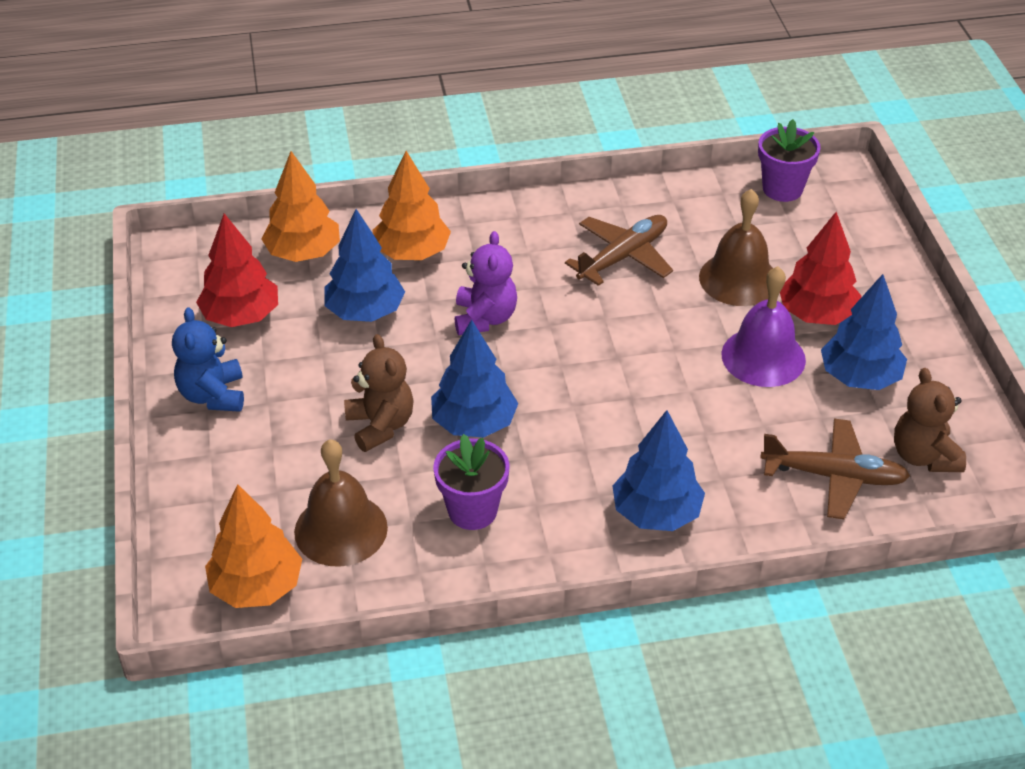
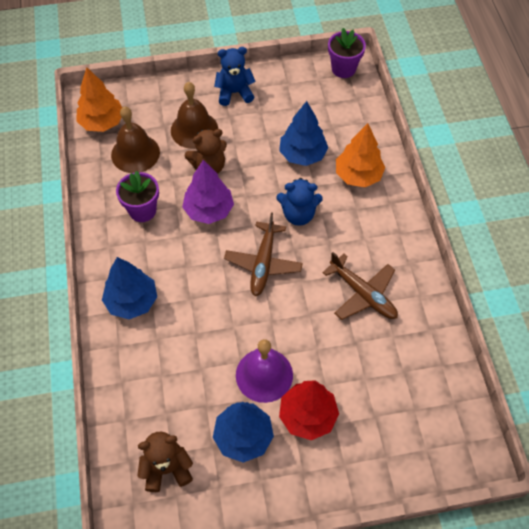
camera: 90 degrees right, 15 degrees up
red tree [196,213,278,327] -> none
orange tree [261,151,340,262] -> none
blue tree [431,320,518,438] -> purple tree [182,160,234,224]
purple teddy bear [455,231,517,335] -> blue teddy bear [277,178,323,226]
brown bell [699,189,773,306] -> brown bell moved to [171,82,218,149]
purple flower pot [758,119,821,202] -> purple flower pot moved to [328,28,366,78]
brown plane [760,418,910,519] -> brown plane moved to [224,212,303,296]

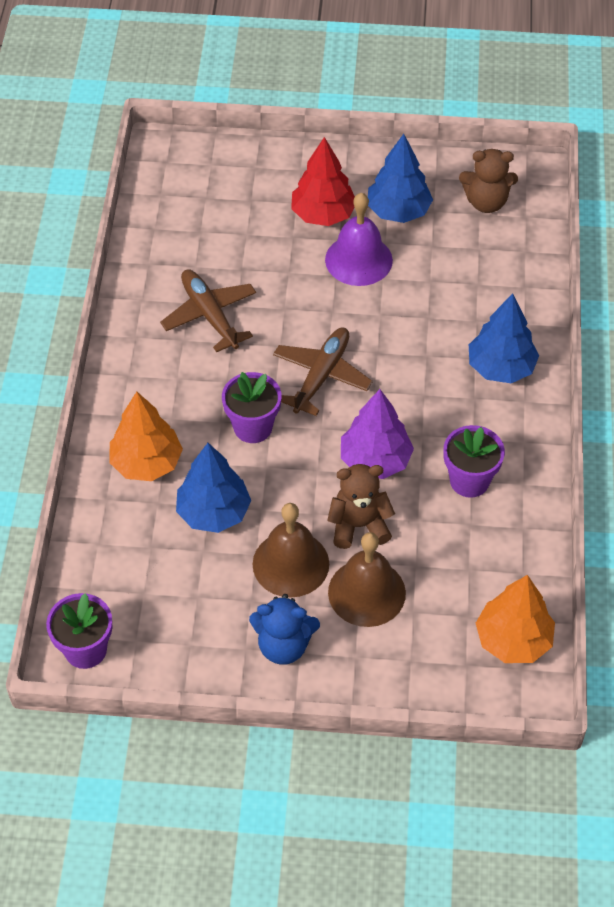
camera: 165 degrees left, 5 degrees down
brown bell [111,106,160,173] -> brown bell moved to [253,503,329,597]
blue teddy bear [277,178,323,226] -> purple flower pot [222,372,281,443]

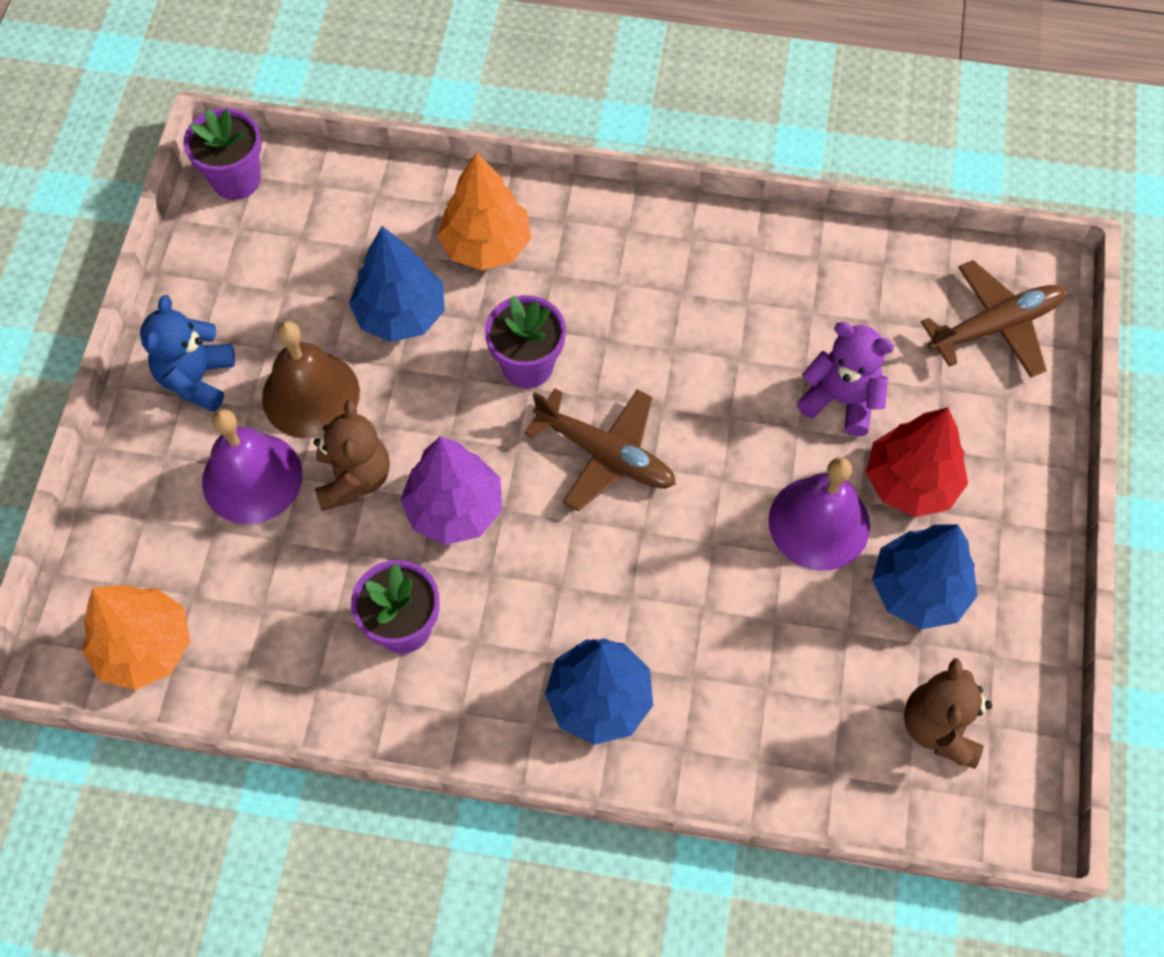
camera: 95 degrees right, 10 degrees up
brown plane [160,269,256,352] -> brown plane moved to [921,260,1066,378]
brown bell [328,532,406,627] -> purple bell [202,409,302,524]
none -> purple teddy bear [797,322,894,436]

